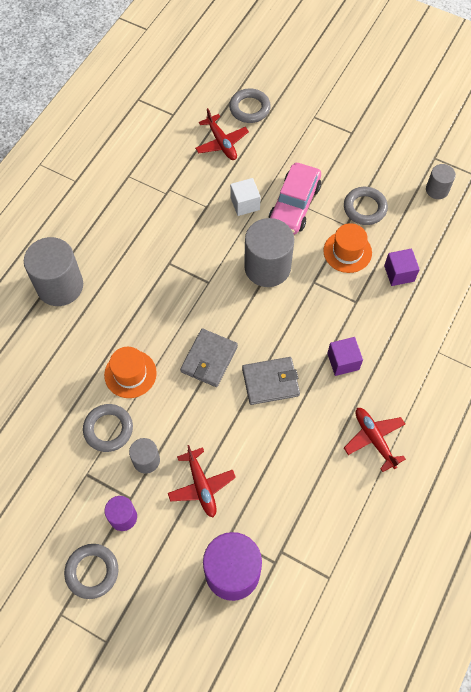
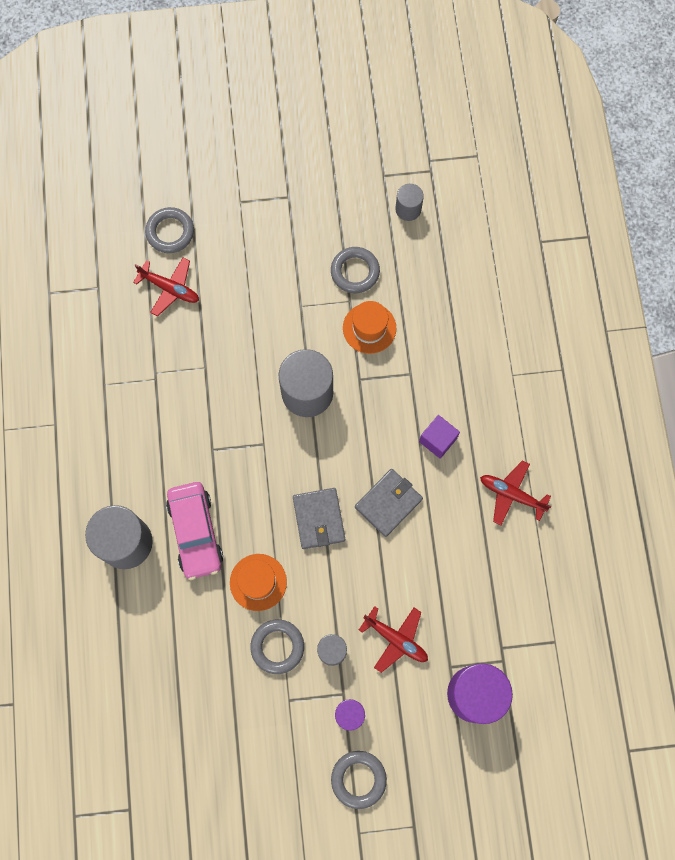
camera: 35 degrees left, 10 degrees up
white cube [230,178,261,216] -> none
pink car [269,163,321,234] -> pink car moved to [166,482,223,580]
purple cube [384,249,420,286] -> none

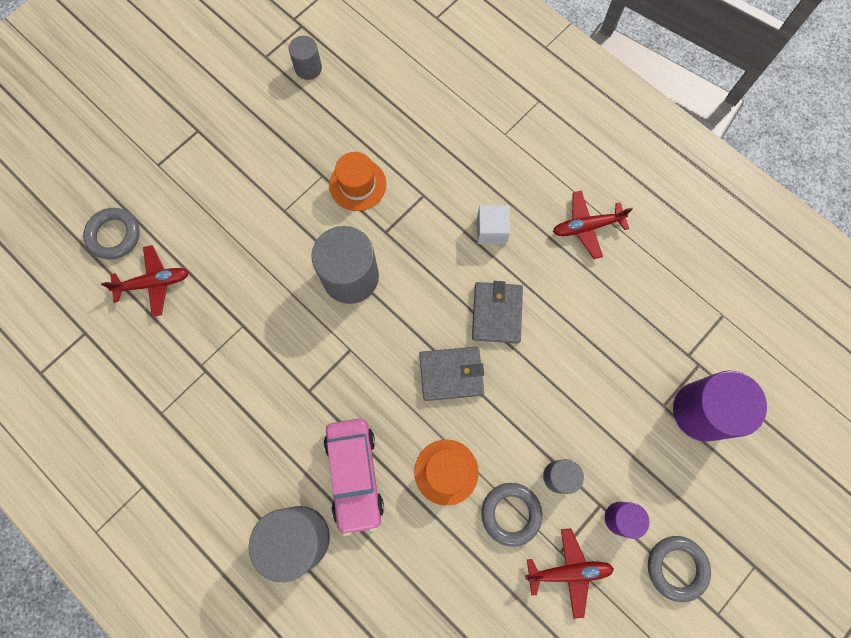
camera: 40 degrees left, 0 degrees up
pink car [166,482,223,580] -> pink car turned 45 degrees clockwise [324,418,384,536]
grey wallet [293,488,345,549] -> grey wallet turned 45 degrees counterclockwise [419,346,484,401]
grey ring [331,247,380,293] -> none
red plane [359,606,428,673] -> red plane moved to [525,528,614,619]
purple cube [419,415,460,459] -> white cube [477,205,510,244]

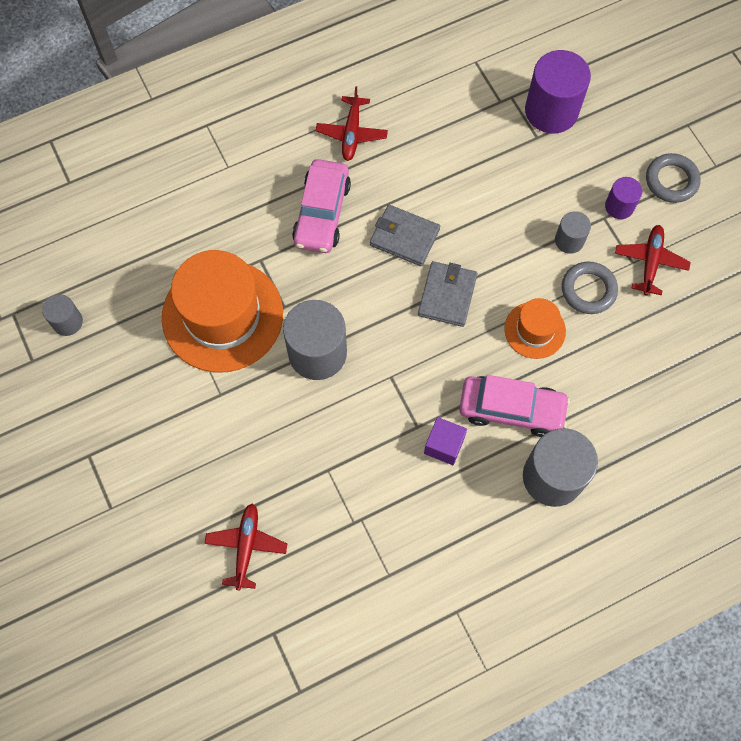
camera: 70 degrees left, 5 degrees down
grey ring [83,208,140,260] -> none
orange hat [329,152,386,211] -> orange hat [162,250,283,372], size x1.99
white cube [477,205,510,244] -> pink car [292,159,351,253]
none -> purple cube [424,417,467,465]

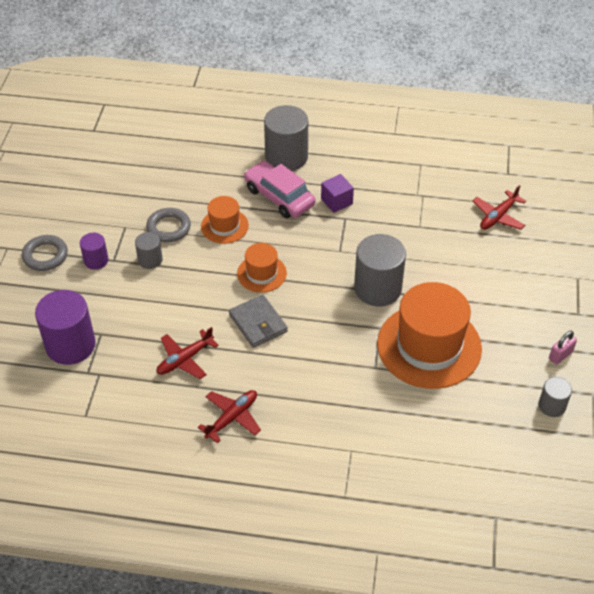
camera: 145 degrees left, 20 degrees down
pink car [292,159,351,253] -> none
grey wallet [418,261,478,327] -> orange hat [237,243,287,293]
red plane [615,225,691,296] -> red plane moved to [156,327,219,379]
none -> pink padlock [549,330,577,365]

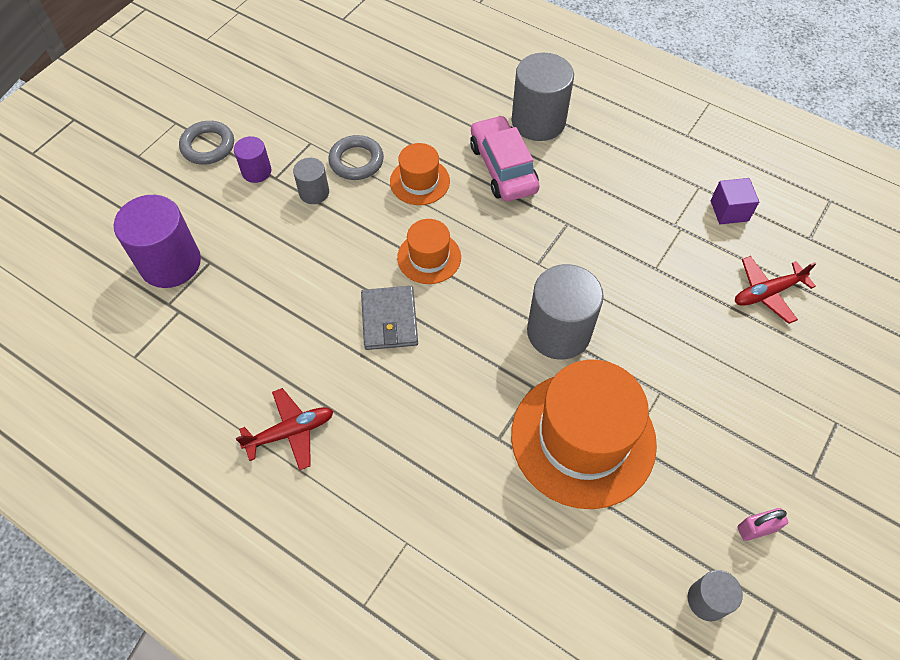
camera: 25 degrees right, 10 degrees up
red plane [156,327,219,379] -> none
purple cube [321,174,354,213] -> purple cube moved to [711,178,759,224]

